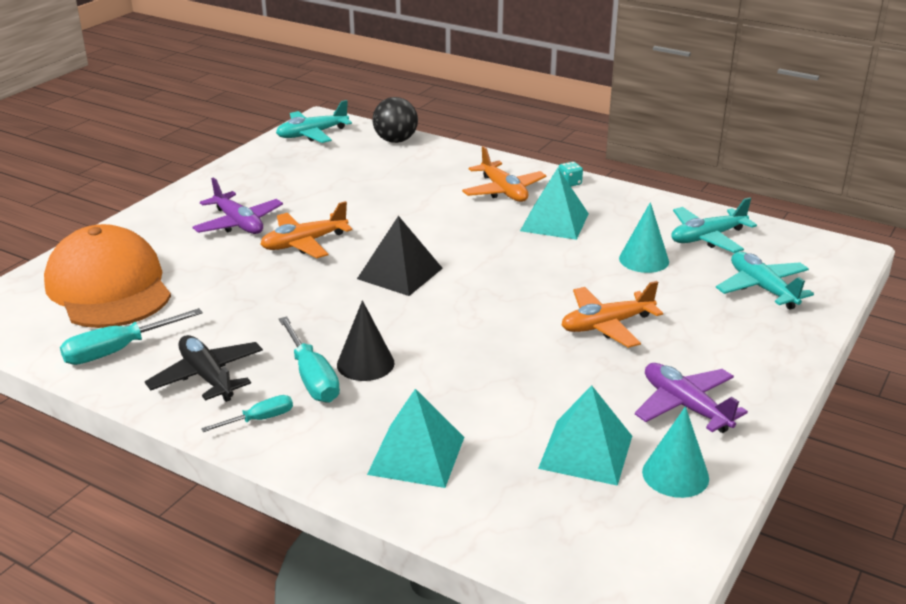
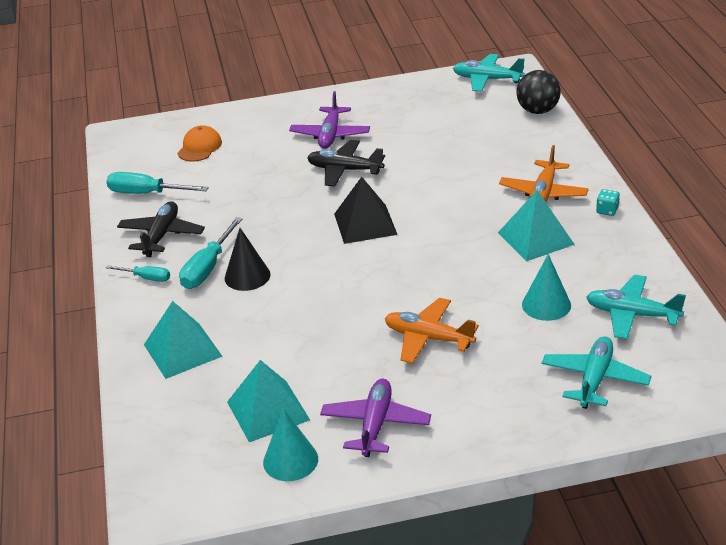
camera: 50 degrees right, 5 degrees up
orange cap [44,224,171,328] -> orange cap [178,125,222,162], size x0.45
orange plane [261,201,352,258] -> black plane [307,140,385,187]

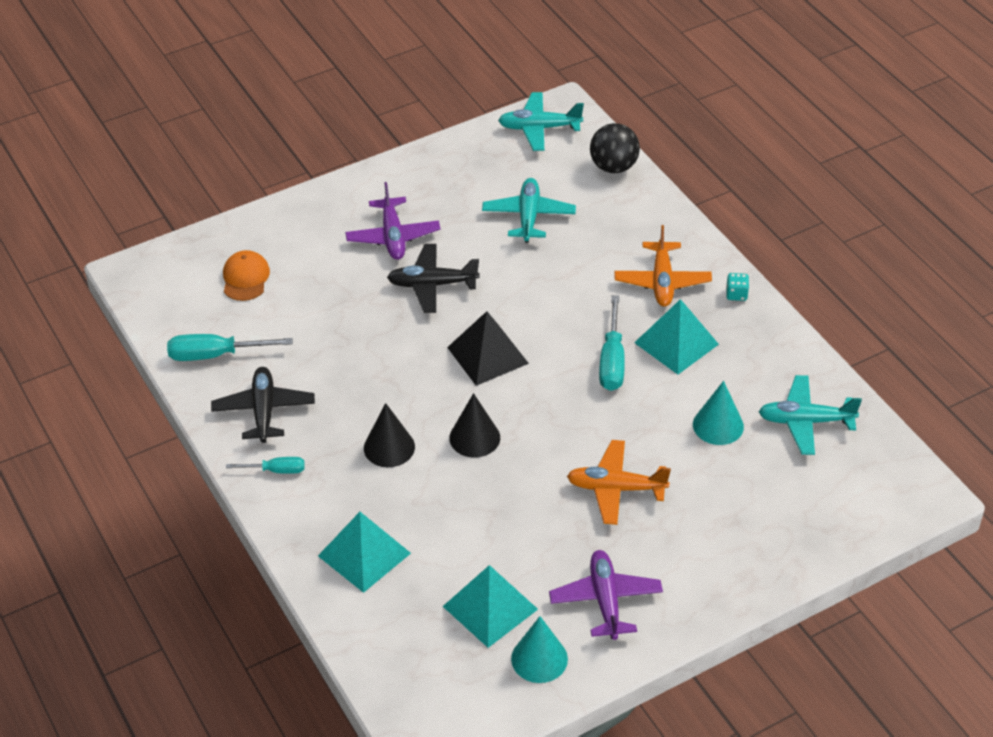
camera: 20 degrees left, 10 degrees up
turquoise screwdriver [179,217,242,289] -> turquoise screwdriver moved to [599,295,625,391]
turquoise plane [542,336,651,409] -> turquoise plane moved to [482,178,576,243]
none -> black cone [449,393,500,457]

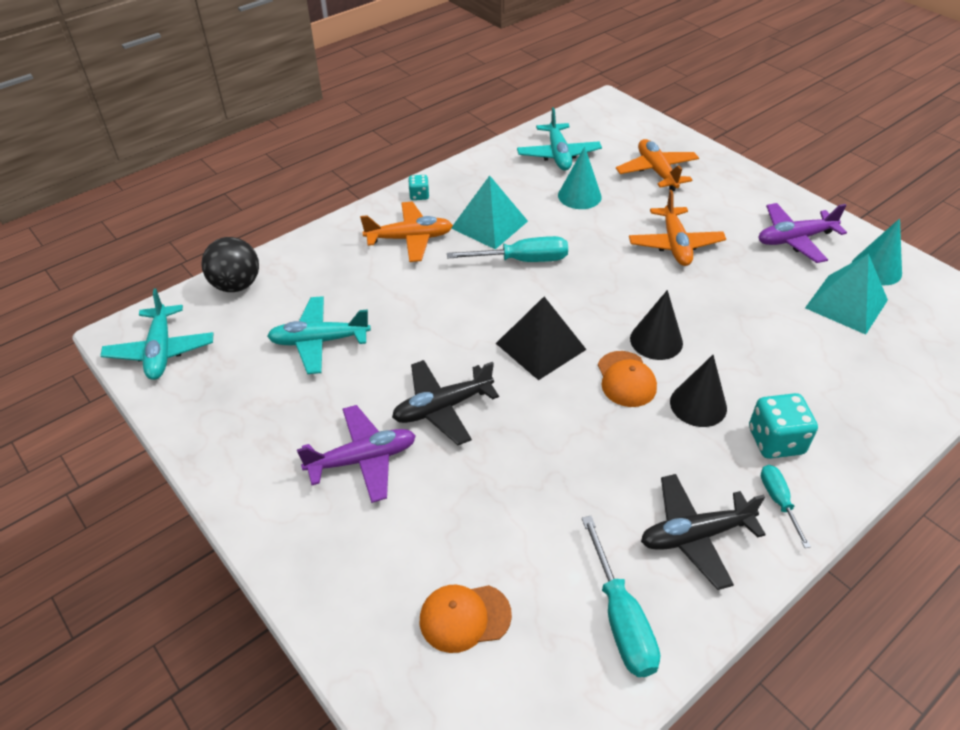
camera: 100 degrees left, 0 degrees up
turquoise pyramid [318,512,411,593] -> none
black plane [387,244,480,313] -> black plane turned 75 degrees clockwise [392,360,499,445]
none -> orange cap [598,351,657,407]
none -> orange plane [616,139,699,191]
none -> turquoise dice [749,393,818,459]

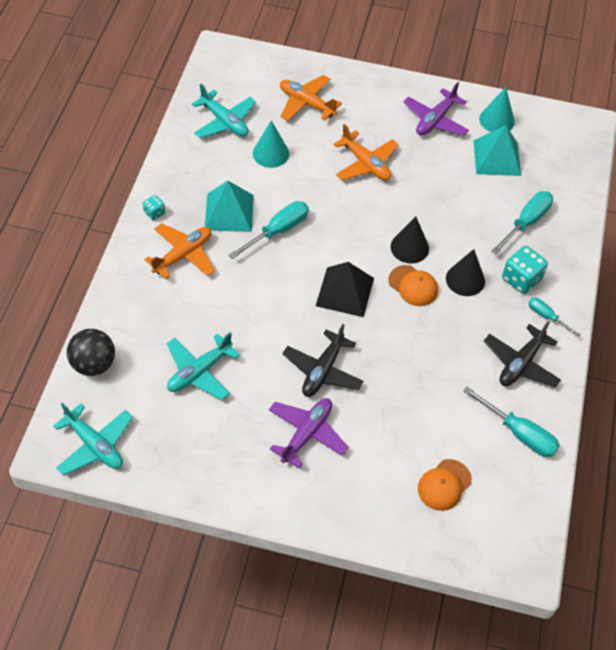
camera: 40 degrees left, 10 degrees up
none -> turquoise screwdriver [491,191,553,254]

